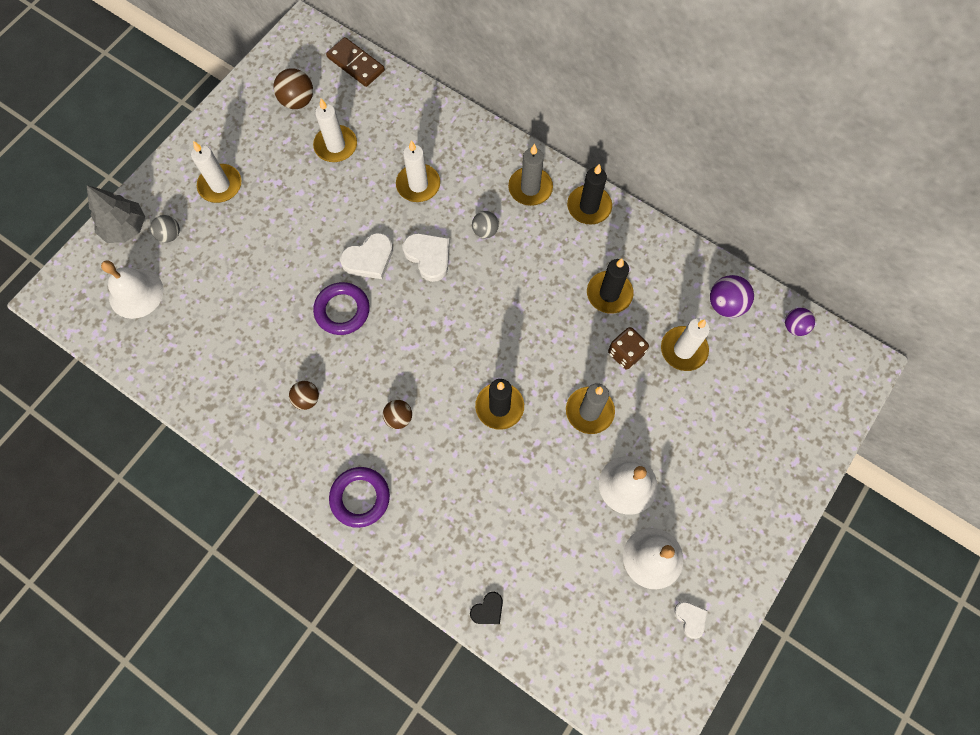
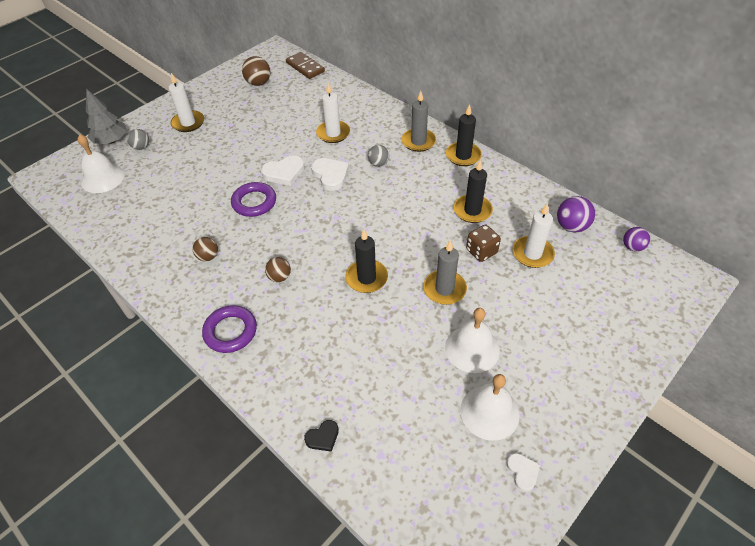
camera: 10 degrees right, 20 degrees down
white candle [313,99,357,162] -> none

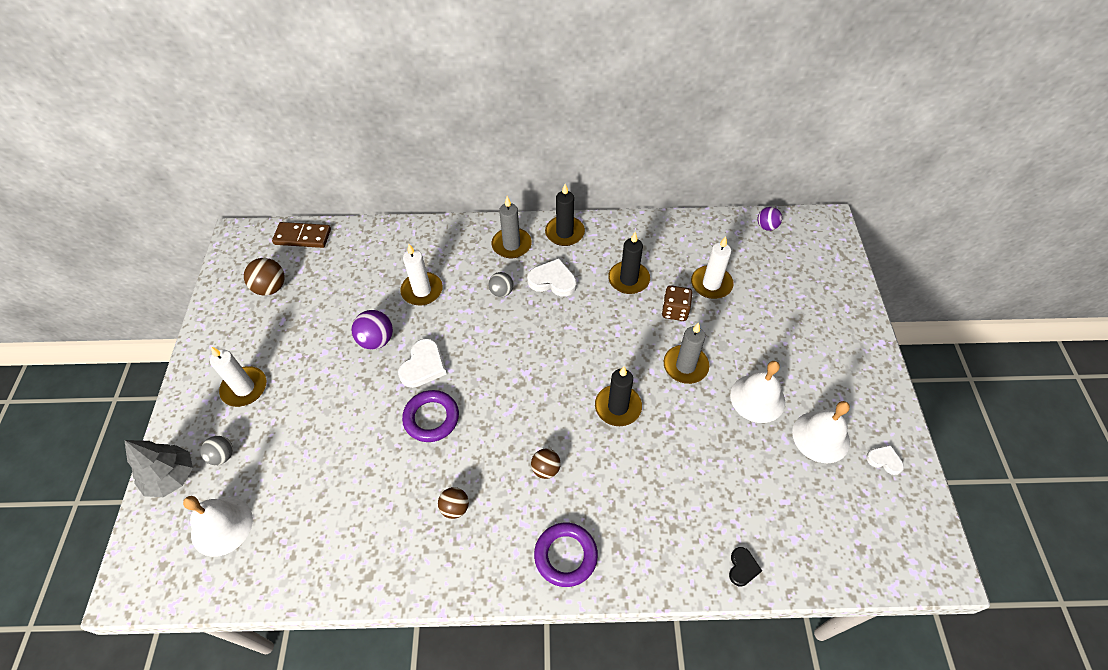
camera: 45 degrees left, 5 degrees up
white heart [311,158,349,191] -> white heart moved to [527,258,577,297]
purple ball [557,196,595,232] -> purple ball moved to [352,310,393,350]

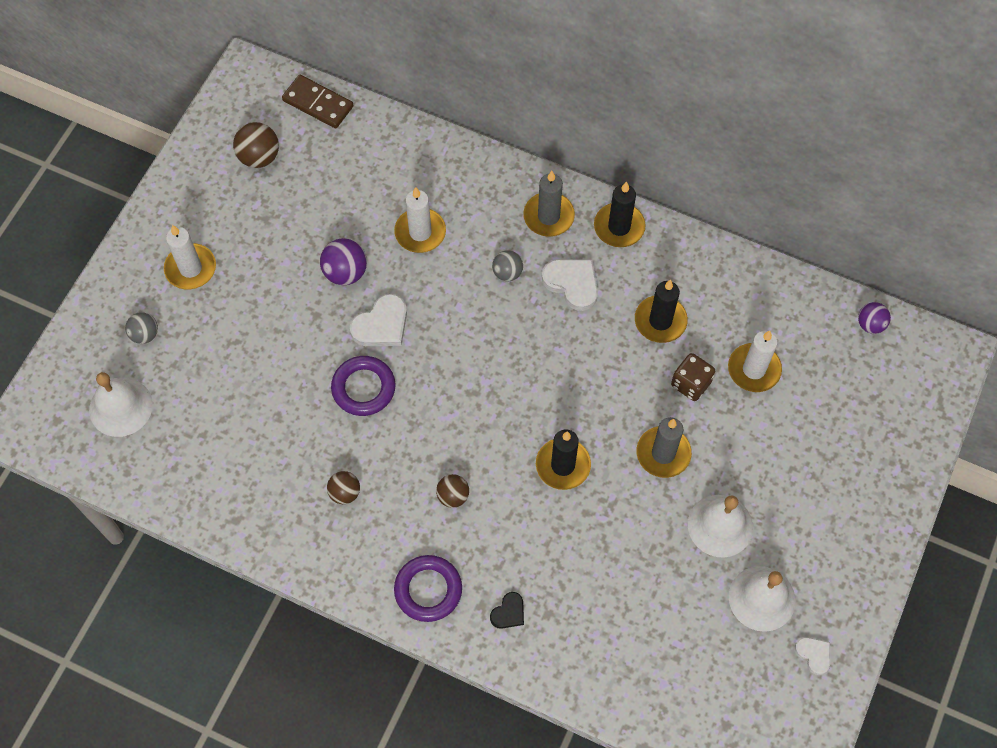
camera: 25 degrees right, 10 degrees up
grey tree [124,440,193,497] -> none
black heart [729,547,762,586] -> black heart moved to [490,592,524,629]

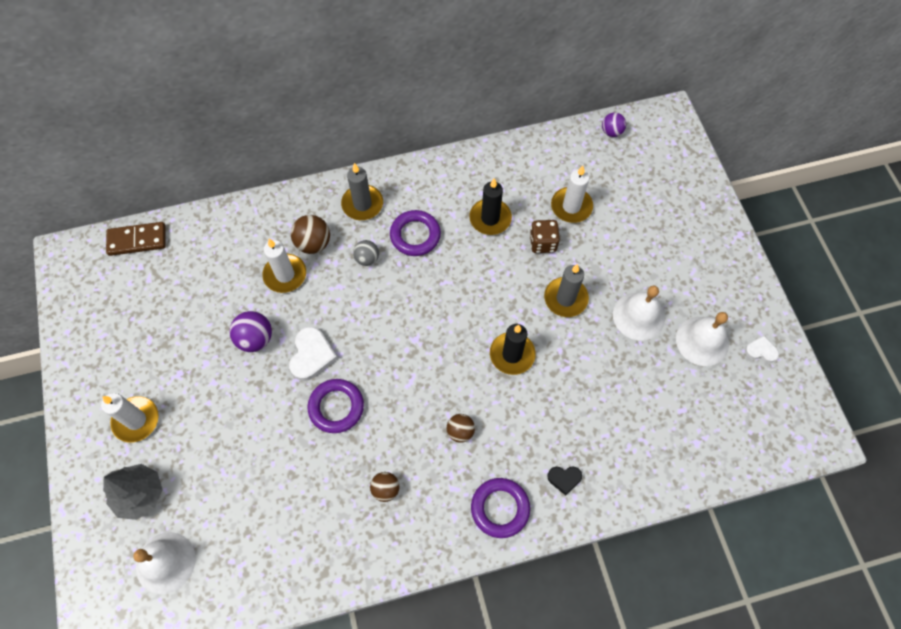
camera: 40 degrees left, 0 degrees up
grey ball [125,312,158,344] -> grey tree [103,464,163,520]
brown ball [233,122,279,168] -> brown ball moved to [291,215,330,254]
black heart [490,592,524,629] -> black heart turned 90 degrees clockwise [547,466,582,495]
white heart [542,259,598,311] -> purple ring [390,210,441,256]
black candle [594,181,646,247] -> none

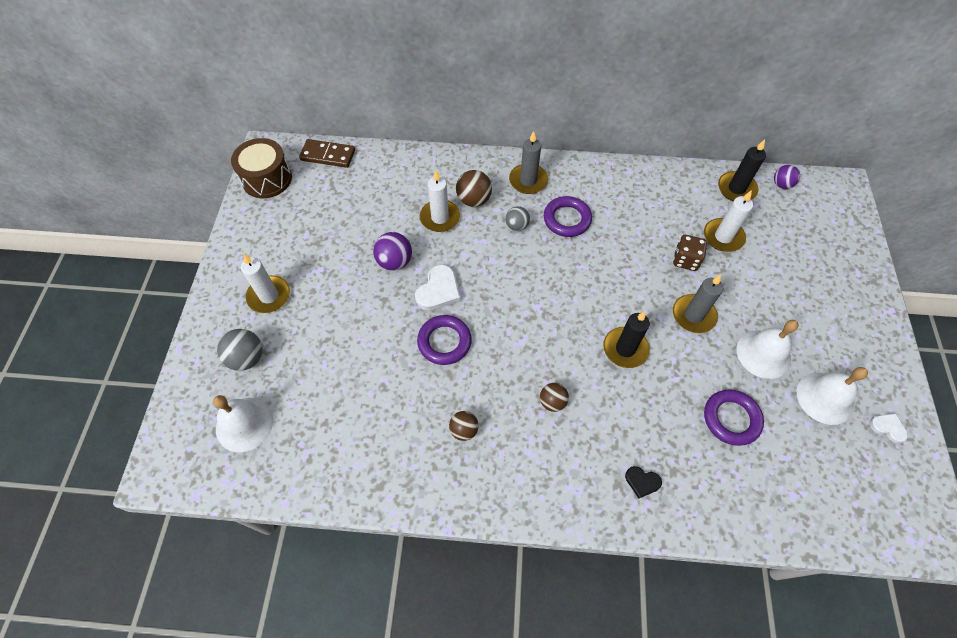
camera: 20 degrees right, 5 degrees down
grey tree [103,464,163,520] -> grey ball [217,329,262,371]
black candle [469,178,512,235] -> black candle moved to [718,140,766,201]
purple ring [471,478,530,538] -> purple ring moved to [704,389,764,446]
none -> brown drum [231,138,292,198]

